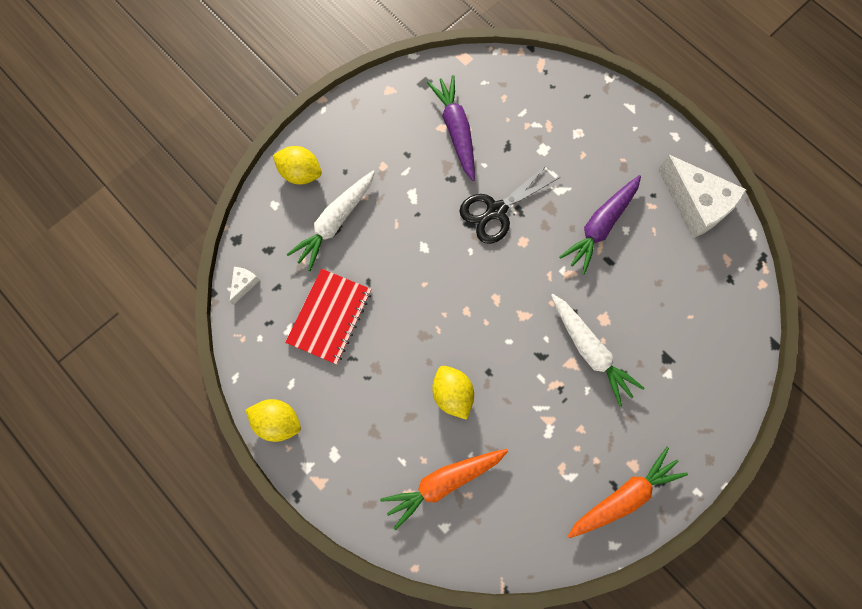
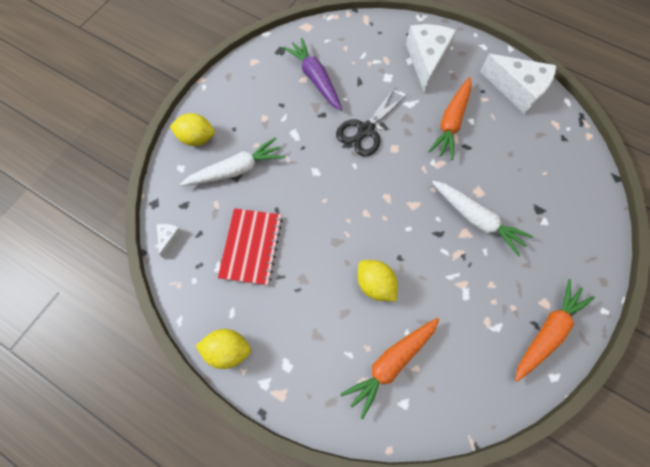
camera: 15 degrees left, 5 degrees down
white carrot [286,171,375,271] -> white carrot turned 135 degrees counterclockwise [180,137,285,186]
purple carrot [559,175,641,275] -> orange carrot [428,77,472,160]
none -> white cheese [406,24,457,93]

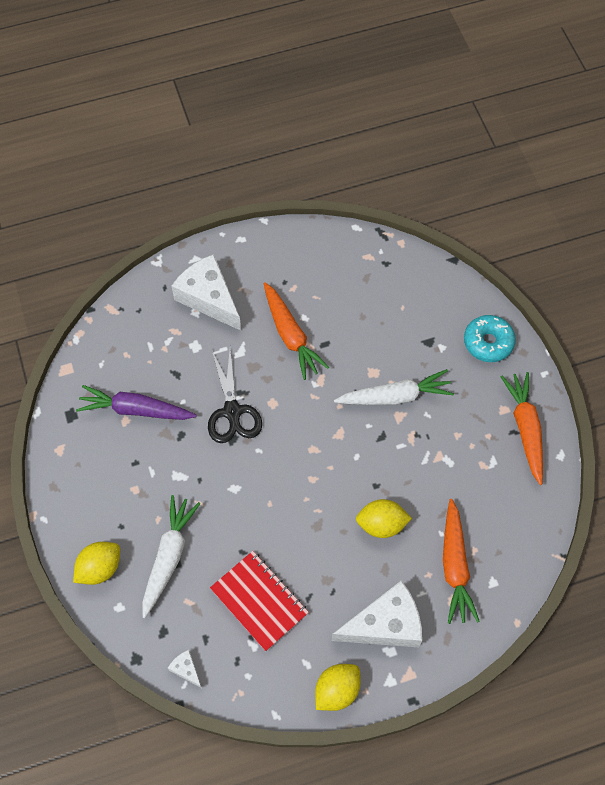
camera: 50 degrees left, 5 degrees down
white cheese [480,54,556,114] -> white cheese moved to [332,580,422,647]
none -> turquoise donut [464,315,516,362]

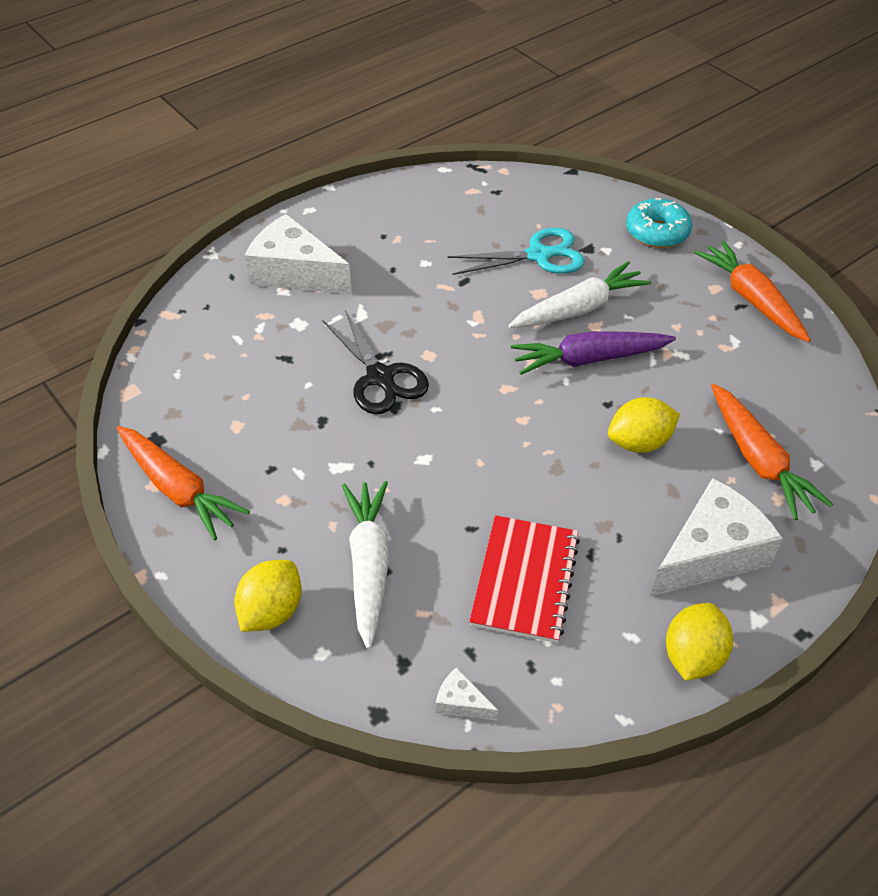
camera: 20 degrees left, 15 degrees down
purple carrot [76,385,197,420] -> purple carrot moved to [511,331,676,375]
red notebook [210,551,309,651] -> red notebook turned 75 degrees clockwise [469,515,580,643]
orange carrot [264,282,329,380] -> orange carrot moved to [117,426,250,540]
none -> turquoise scissors [447,228,585,275]

